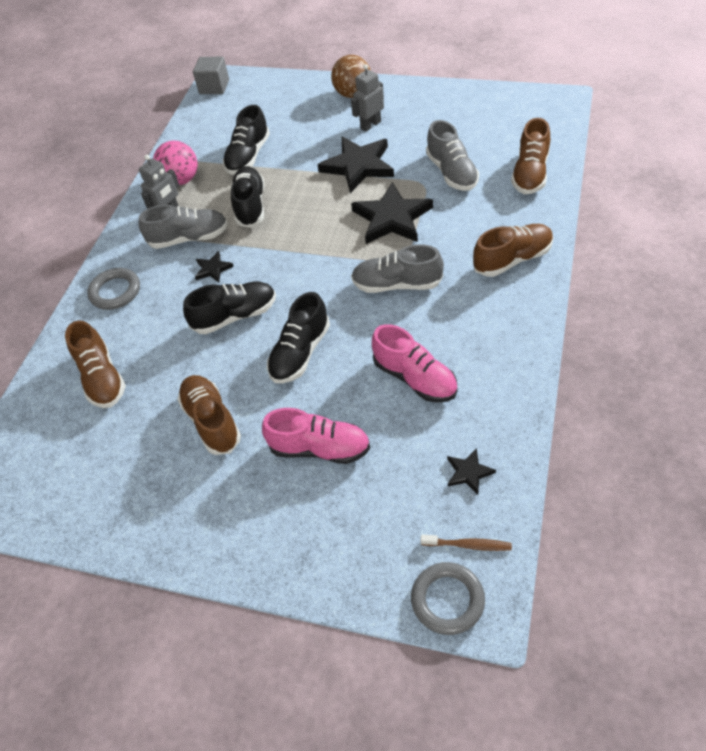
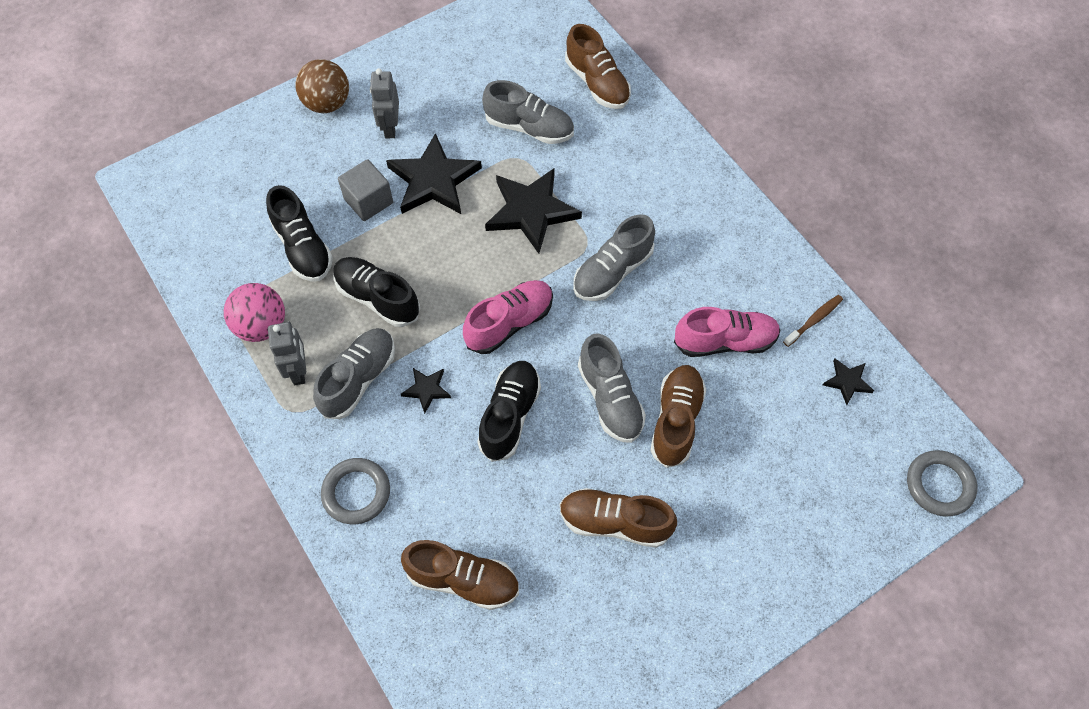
camera: 55 degrees left, 10 degrees up
grey cube [193,57,229,94] -> grey cube moved to [338,159,393,221]
pink shoe [262,408,370,464] -> pink shoe moved to [463,280,553,354]
black shoe [267,292,330,383] -> grey shoe [578,333,646,443]
brown toothbrush [421,535,512,551] -> brown toothbrush moved to [783,295,843,347]
brown shoe [473,224,554,277] -> brown shoe moved to [650,365,706,468]

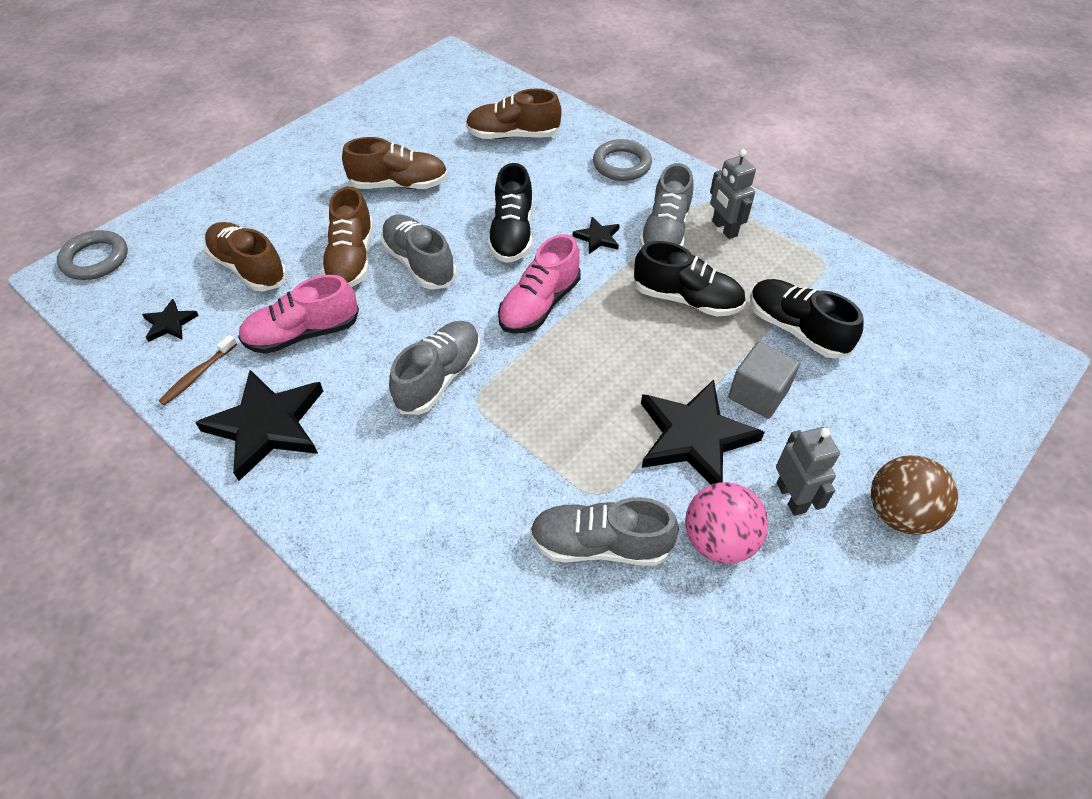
camera: 165 degrees right, 10 degrees down
pink ball [224,283,285,342] -> pink ball moved to [685,482,768,564]
black star [485,168,582,254] -> black star moved to [195,370,323,481]
brown shoe [565,24,631,109] -> brown shoe moved to [204,222,287,291]

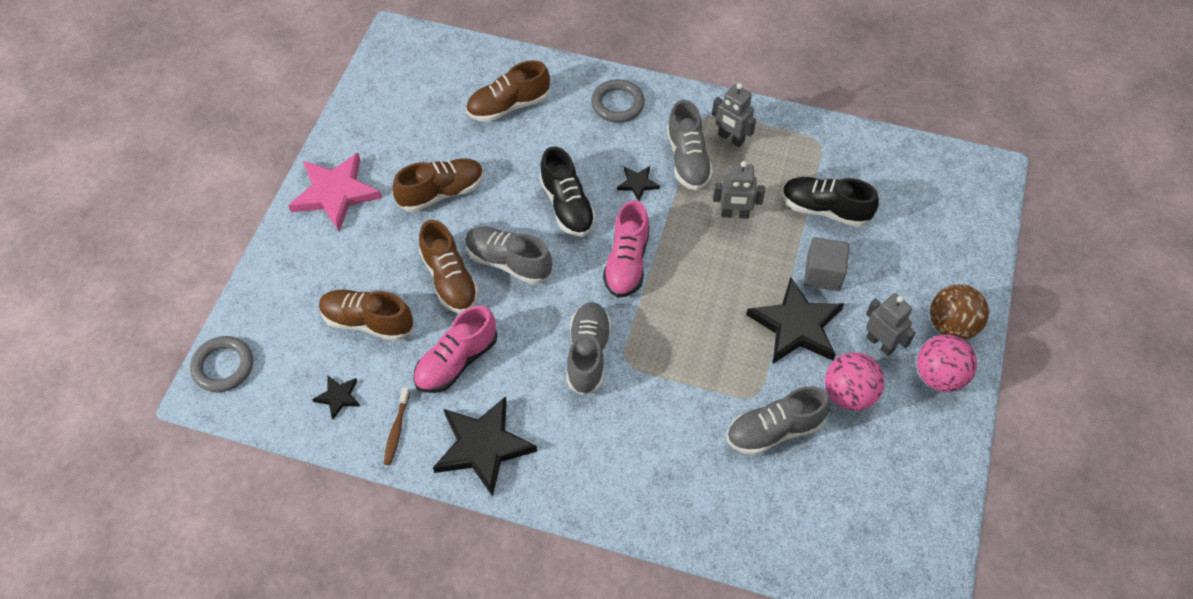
camera: 25 degrees left, 5 degrees up
black shoe [634,241,746,316] -> grey robot [713,161,765,219]
none -> pink star [288,153,382,231]
none -> pink ball [917,334,977,392]

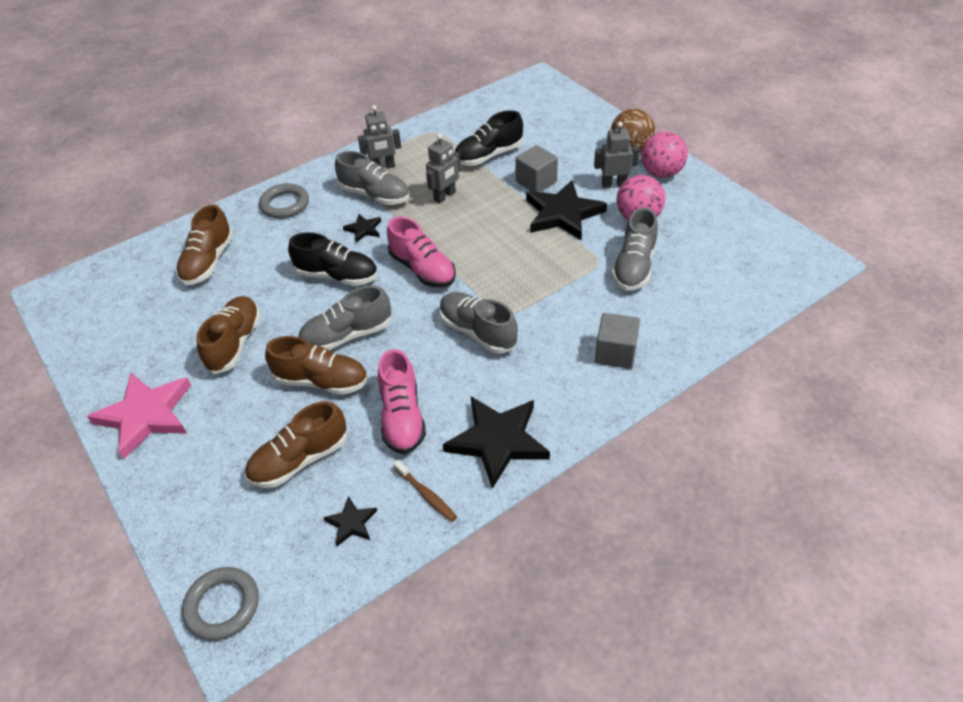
camera: 50 degrees left, 10 degrees down
none -> grey cube [595,313,640,369]

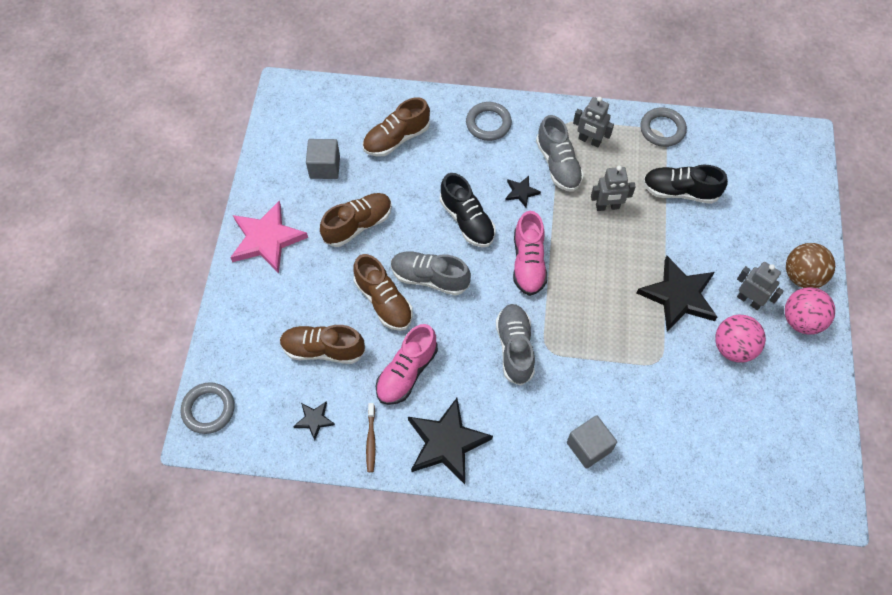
camera: 40 degrees right, 15 degrees up
grey cube [515,145,558,192] -> grey cube moved to [306,139,340,179]
grey shoe [612,208,658,291] -> none
none -> grey ring [640,108,687,147]

